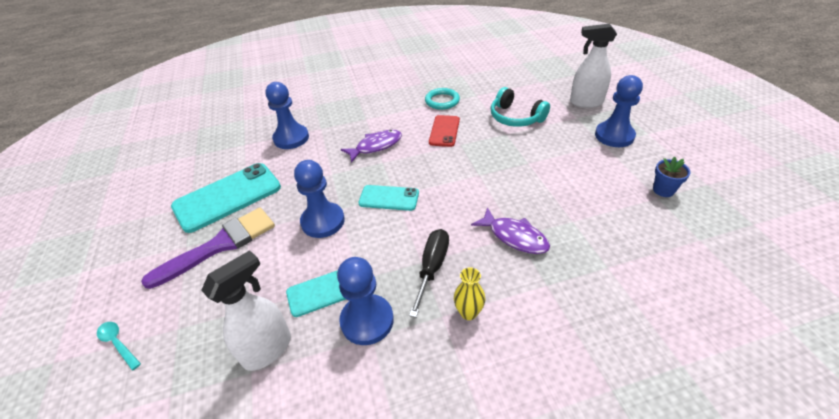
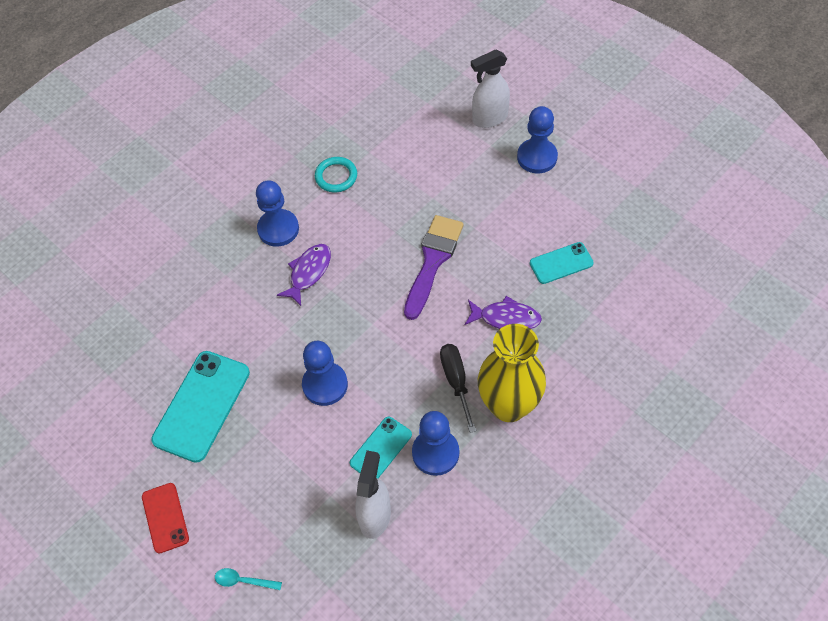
camera: 30 degrees left, 15 degrees up
purple brush [141,208,275,289] -> purple brush moved to [404,215,464,320]
blue pawn [265,82,309,149] -> blue pawn moved to [256,181,299,247]
turquoise phone [358,185,419,211] -> turquoise phone moved to [530,242,594,284]
red phone [429,115,460,147] -> red phone moved to [142,483,189,554]
yellow vase [454,267,485,320] -> yellow vase [478,324,546,422], size x2.45
turquoise headphones [491,87,550,127] -> none
blue flower pot [653,157,690,197] -> none

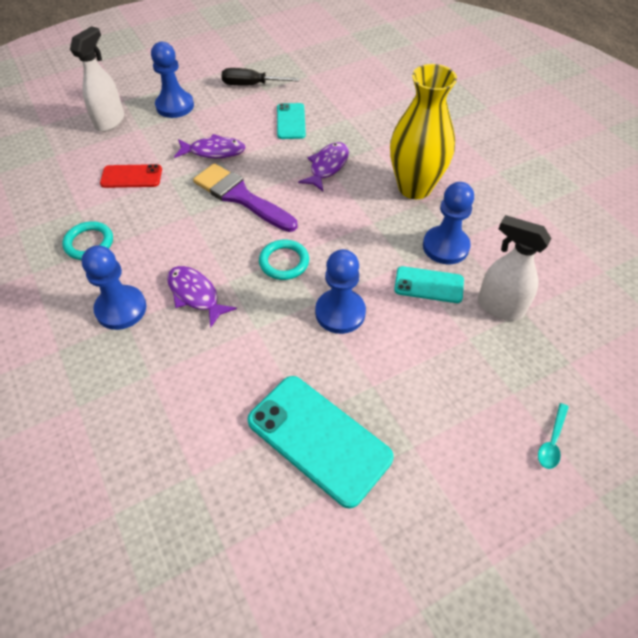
camera: 75 degrees left, 5 degrees down
red phone [142,483,189,554] -> red phone moved to [100,164,162,188]
turquoise phone [350,417,412,479] -> turquoise phone turned 45 degrees counterclockwise [394,266,464,303]
black screwdriver [440,344,476,433] -> black screwdriver moved to [222,68,300,86]
white spray bottle [471,50,510,128] -> white spray bottle turned 150 degrees counterclockwise [70,26,124,132]
none -> purple fish [174,134,246,158]
none -> turquoise ring [259,240,309,280]

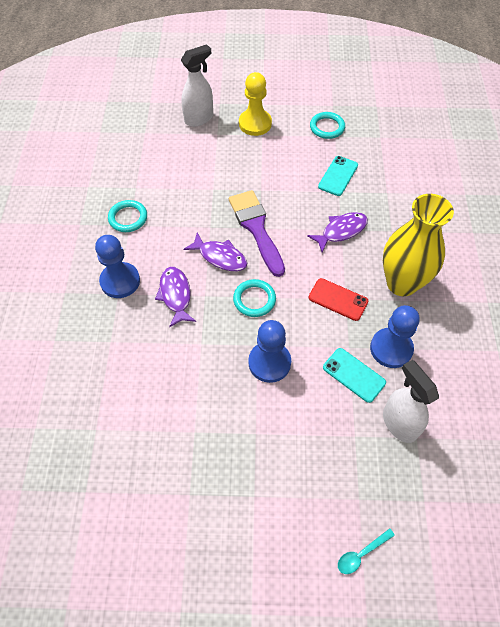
camera: 30 degrees right, 5 degrees up
red phone [100,164,162,188] -> red phone moved to [309,278,368,321]
blue pawn [151,42,194,118] -> yellow pawn [239,72,272,136]
purple fish [174,134,246,158] -> purple fish moved to [183,233,248,271]
black screwdriver [222,68,300,86] -> turquoise ring [310,112,345,139]
turquoise phone [247,376,394,509] -> none

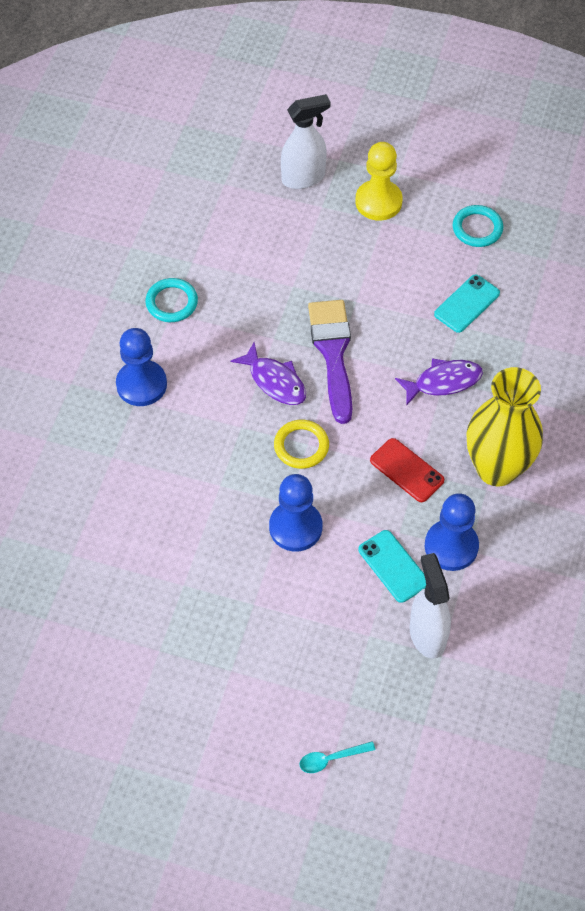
camera: 15 degrees right, 0 degrees up
purple fish [155,267,196,327] -> none
turquoise ring [233,279,276,317] -> yellow ring [274,420,329,469]

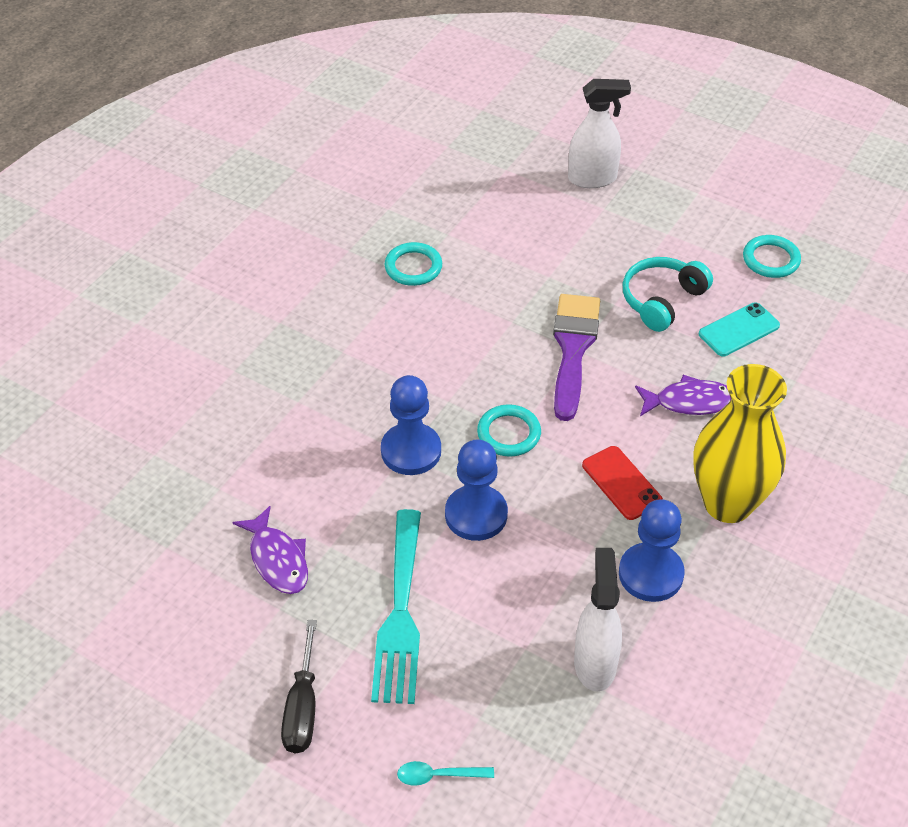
camera: 15 degrees right, 10 degrees down
blue pawn [116,328,167,406] -> blue pawn moved to [381,375,441,475]
purple fish [231,342,306,405] -> purple fish moved to [232,506,308,594]
yellow ring [274,420,329,469] -> turquoise ring [477,404,541,457]
yellow pawn [355,142,403,221] -> none
turquoise phone [358,530,426,603] -> none
none -> black screwdriver [281,620,317,754]
none -> turquoise fork [371,509,421,704]
none -> turquoise headphones [623,257,713,332]

